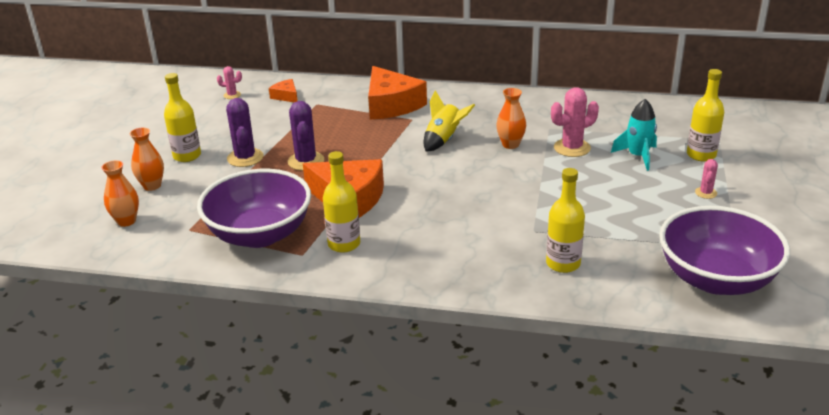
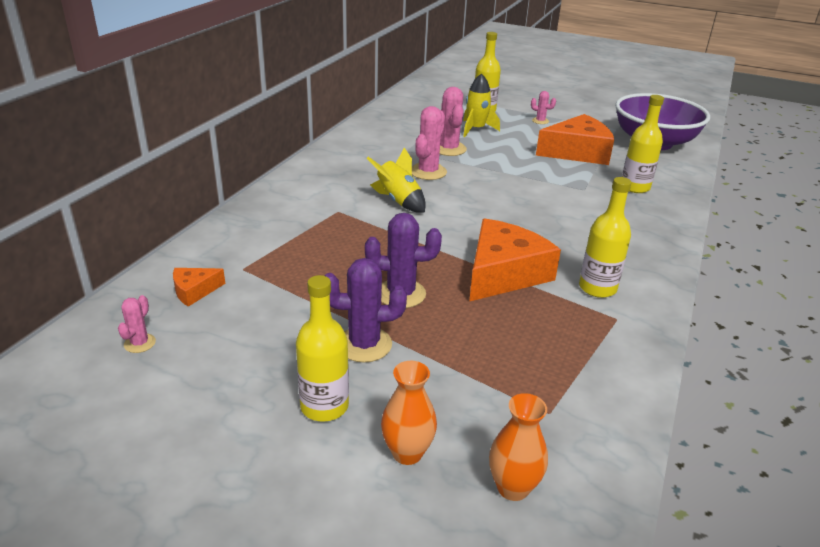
camera: 80 degrees left, 0 degrees up
purple bowl [197,169,311,248] -> none
orange cheese [368,66,427,120] -> orange cheese moved to [536,114,614,165]
orange vase [496,88,526,149] -> pink cactus [412,106,447,180]
turquoise rocket [611,99,657,171] -> yellow rocket [463,73,500,137]

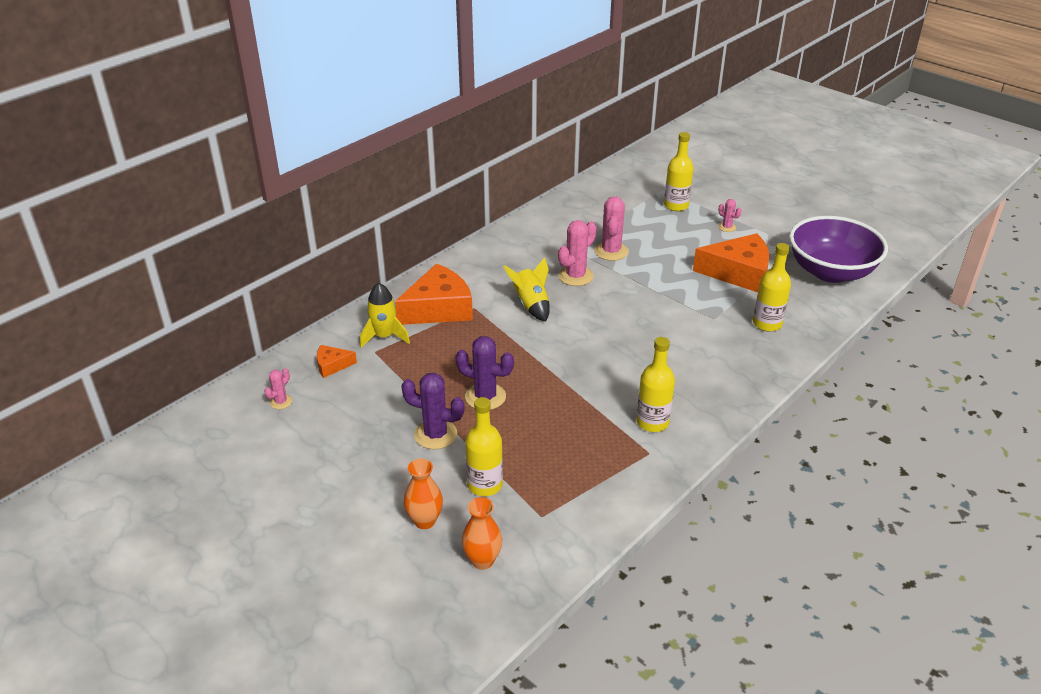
camera: 20 degrees right, 5 degrees up
yellow bottle [296,275,349,422] -> yellow bottle moved to [465,397,503,496]
yellow rocket [463,73,500,137] -> yellow rocket moved to [360,283,410,348]
orange cheese [469,218,561,302] -> orange cheese moved to [394,264,473,325]

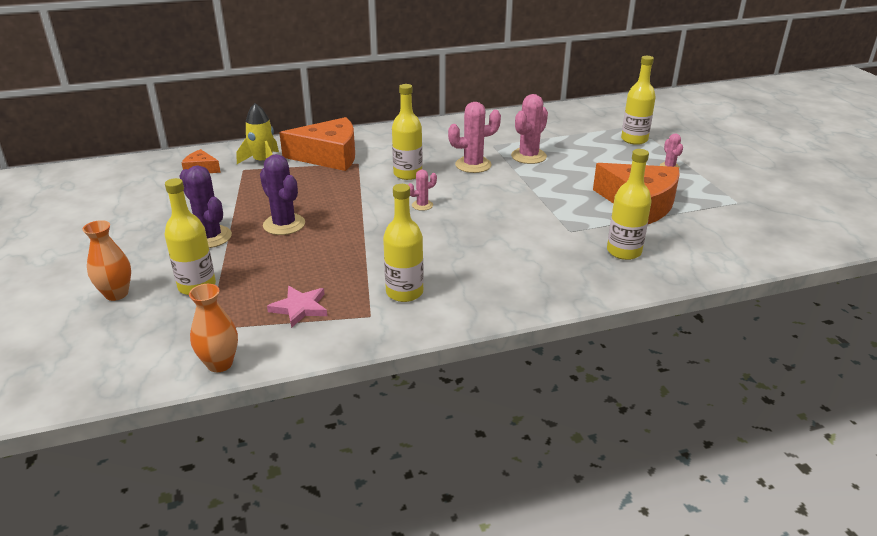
camera: 30 degrees right, 5 degrees down
pink cactus [264,368,292,409] -> pink cactus moved to [409,170,437,211]
orange vase [462,497,502,570] -> orange vase moved to [189,284,238,372]
yellow rocket [503,257,549,322] -> yellow bottle [392,84,423,180]
purple bowl [789,216,888,283] -> none
none -> pink star [267,286,327,328]

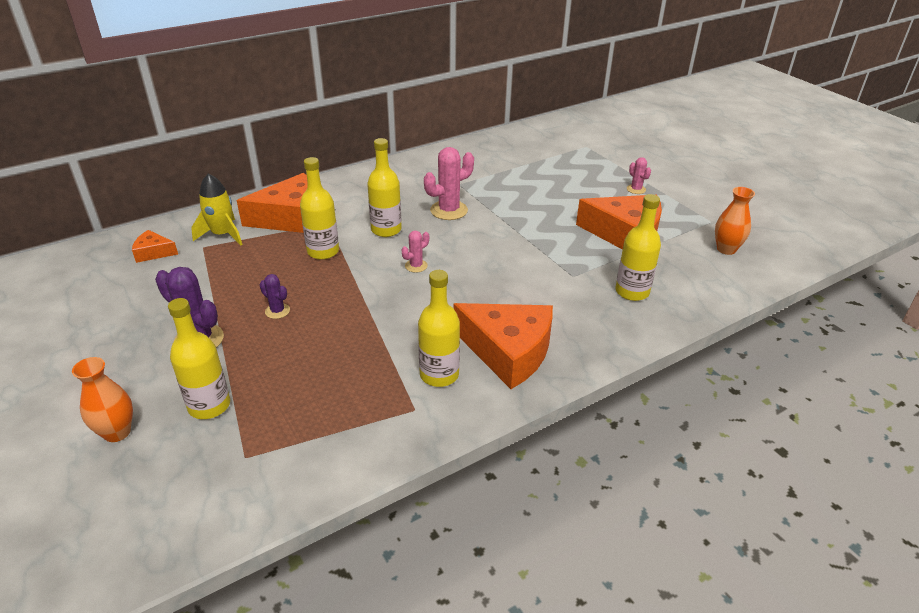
camera: 15 degrees left, 5 degrees up
orange vase [189,284,238,372] -> orange vase moved to [715,187,755,255]
purple cactus [260,154,305,235] -> purple cactus [259,274,290,319], size x0.54
pink star [267,286,327,328] -> none
pink cactus [511,94,548,164] -> none
yellow bottle [621,56,656,145] -> yellow bottle moved to [300,157,339,260]
none -> orange cheese [453,303,553,389]

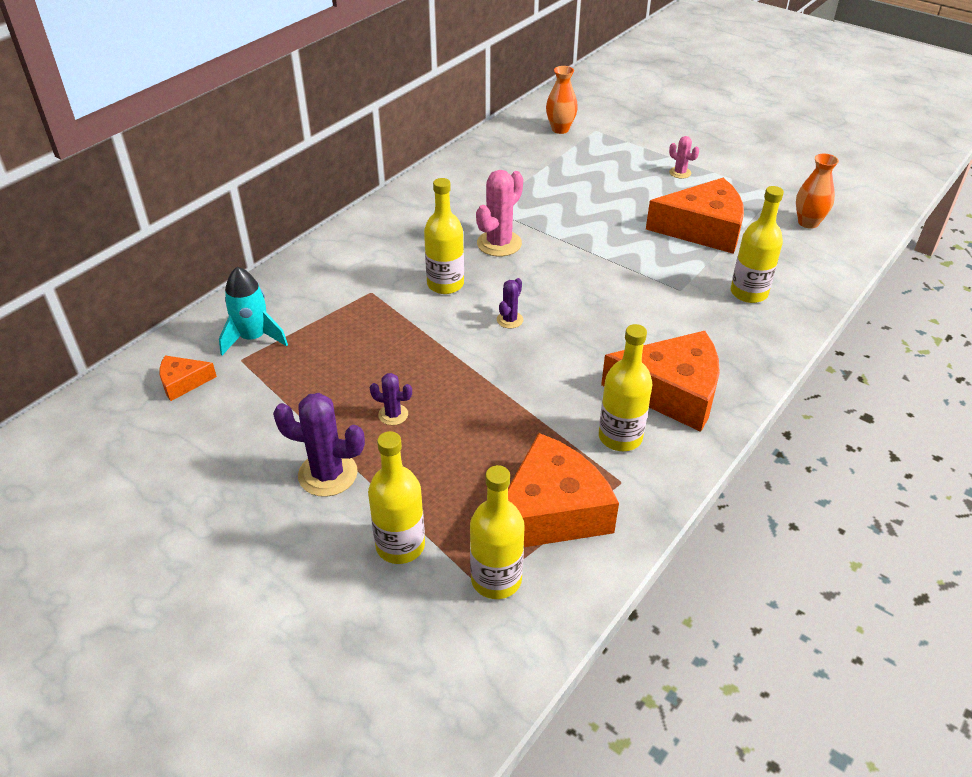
camera: 20 degrees left, 5 degrees up
orange vase [72,357,133,442] -> orange vase moved to [546,66,578,134]
yellow rocket [191,173,242,246] -> turquoise rocket [219,267,288,355]
orange cheese [236,173,307,233] -> orange cheese moved to [508,433,619,547]
yellow bottle [300,157,339,260] -> yellow bottle moved to [470,465,525,599]
pink cactus [402,231,429,273] -> purple cactus [497,278,524,329]

